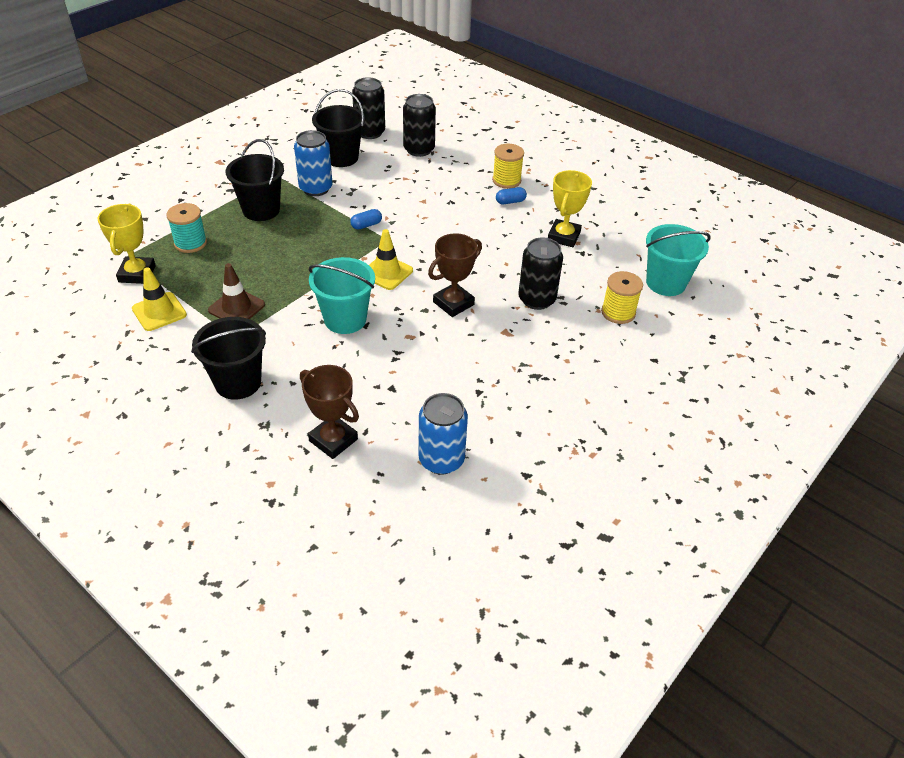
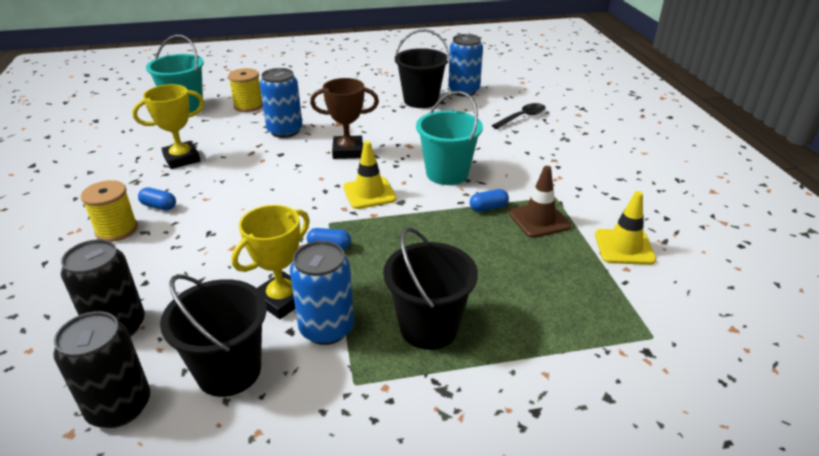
camera: 140 degrees left, 10 degrees down
yellow trophy [98,204,156,284] -> yellow trophy moved to [232,205,310,319]
turquoise spool [166,203,207,253] -> none
black bucket [191,317,266,400] -> black bucket moved to [395,29,449,108]
brown trophy [300,365,359,459] -> black spoon [491,103,546,129]
black can [518,237,563,310] -> blue can [260,68,303,138]
none -> blue capsule [470,189,509,212]

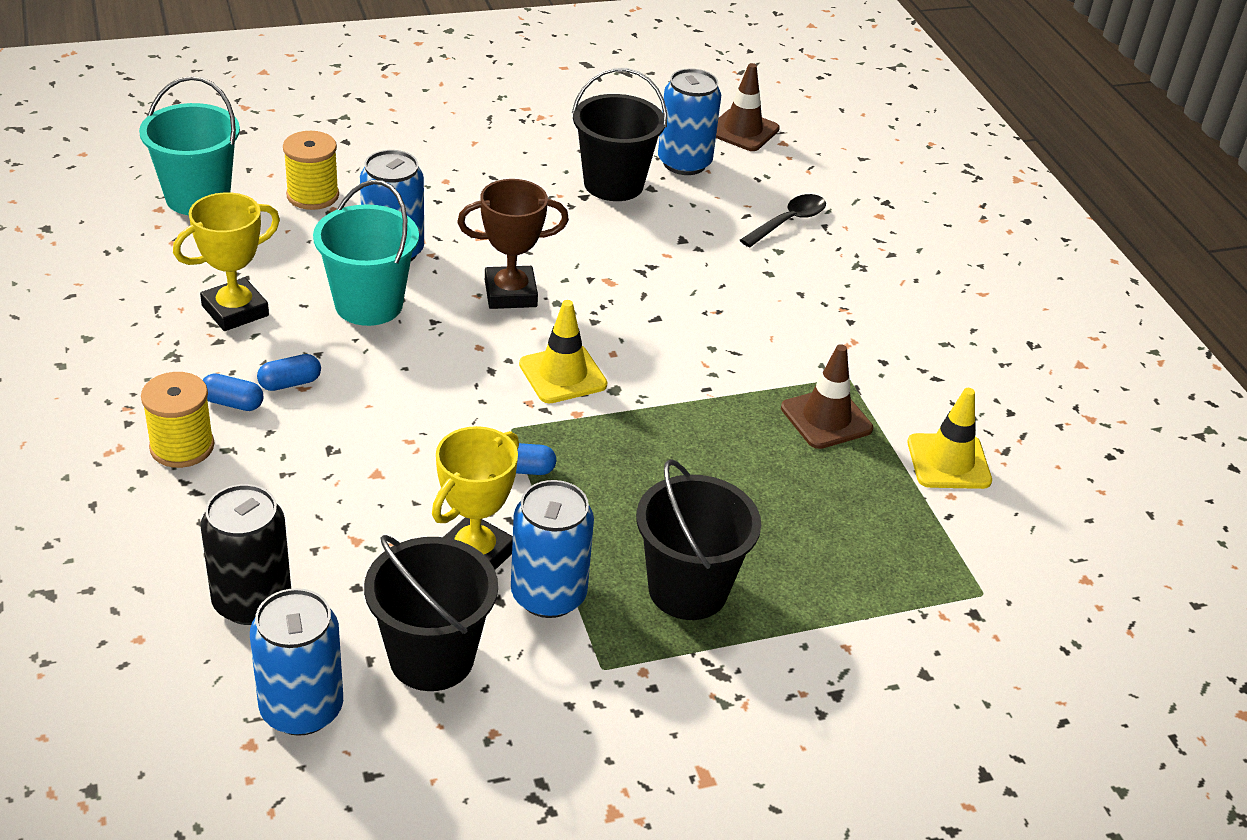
camera: 10 degrees left, 5 degrees up
black can [53,311,150,428] -> blue can [250,588,343,736]
turquoise bucket [416,91,483,185] -> turquoise bucket moved to [313,180,419,326]
blue capsule [470,189,509,212] -> blue capsule moved to [257,354,321,391]
none -> brown traffic cone [716,63,780,151]

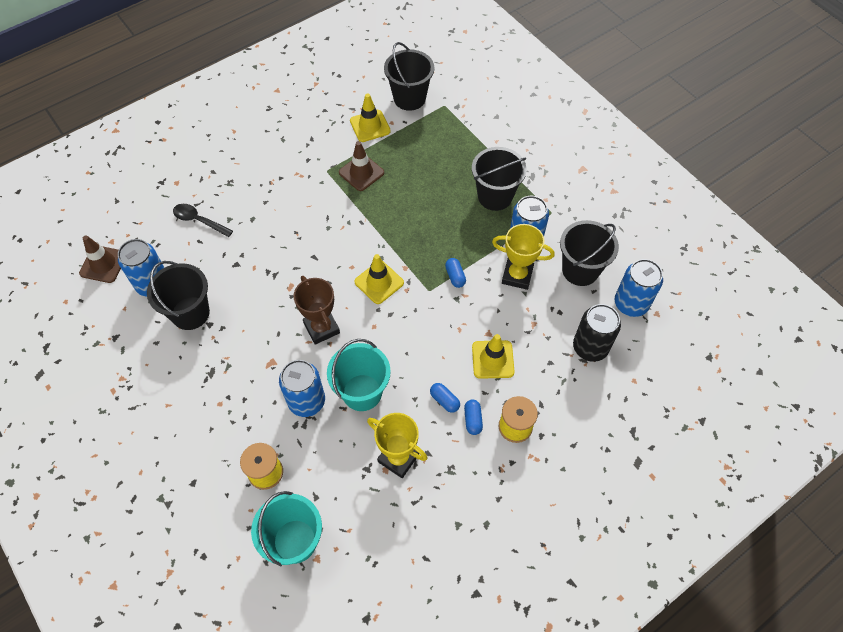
camera: 105 degrees left, 20 degrees up
none -> black bucket [384,42,434,111]
none -> yellow traffic cone [472,334,515,379]

